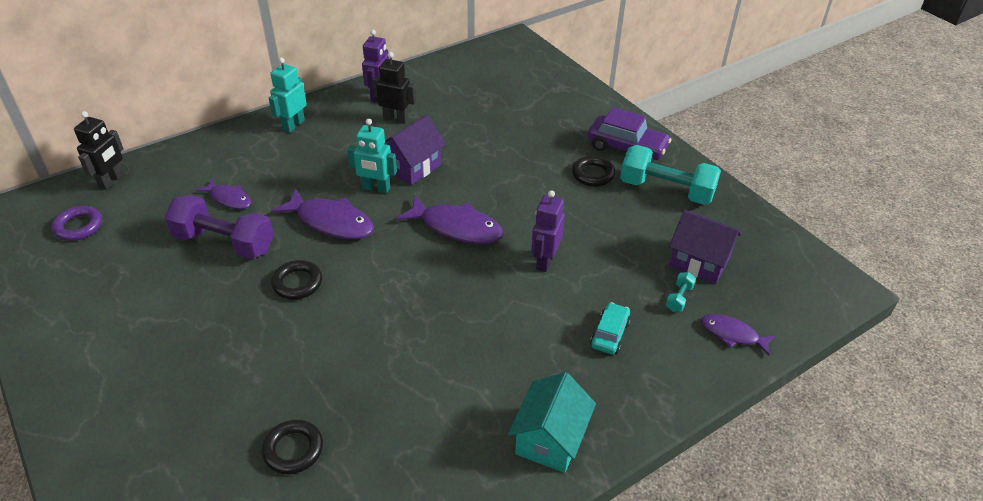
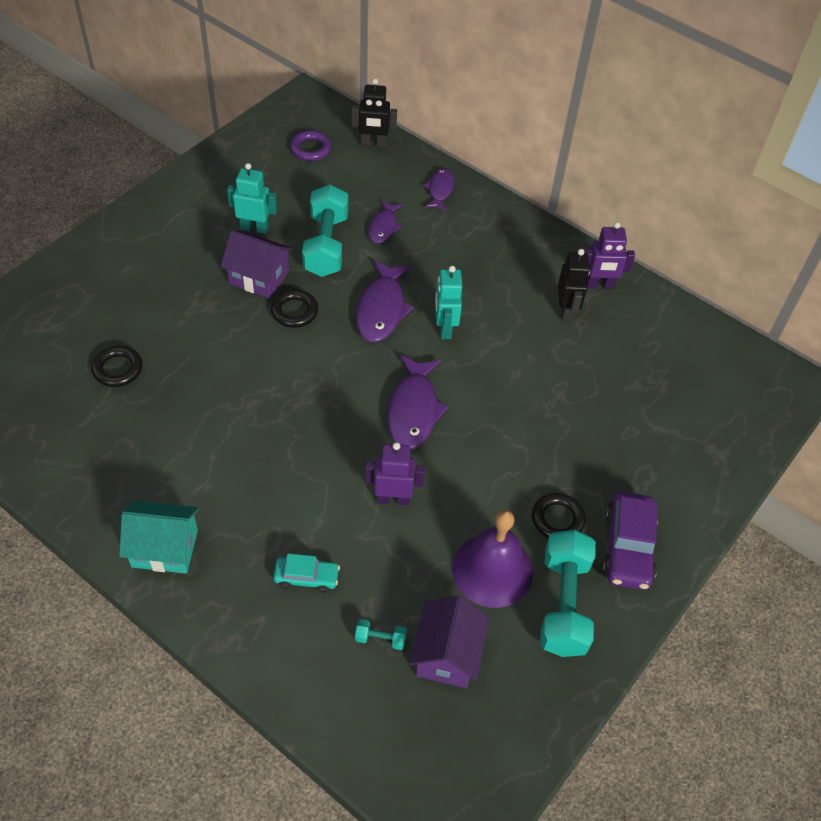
camera: 70 degrees right, 10 degrees up
purple dumbbell [164,195,274,259] -> turquoise dumbbell [302,184,348,277]
turquoise robot [269,58,307,133] -> turquoise robot moved to [227,163,277,234]
purple house [385,115,446,185] -> purple house moved to [221,230,293,299]
purple fish [701,314,776,355] -> purple fish moved to [423,168,454,211]
none -> purple bell [452,510,533,608]

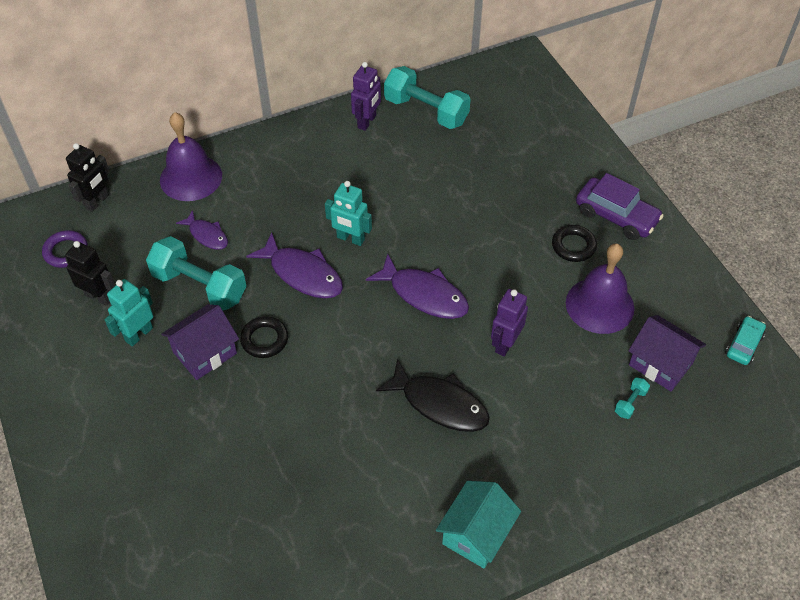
camera: 60 degrees left, 0 degrees up
black ring [92,346,142,387] -> none
turquoise car [273,553,340,593] -> turquoise car moved to [725,316,766,365]
purple fish [423,168,454,211] -> purple bell [160,112,222,201]
turquoise dumbbell [540,530,596,657] -> turquoise dumbbell moved to [384,66,471,129]
black robot [558,249,590,322] -> black robot moved to [65,241,116,306]
none -> black fish [376,359,490,432]

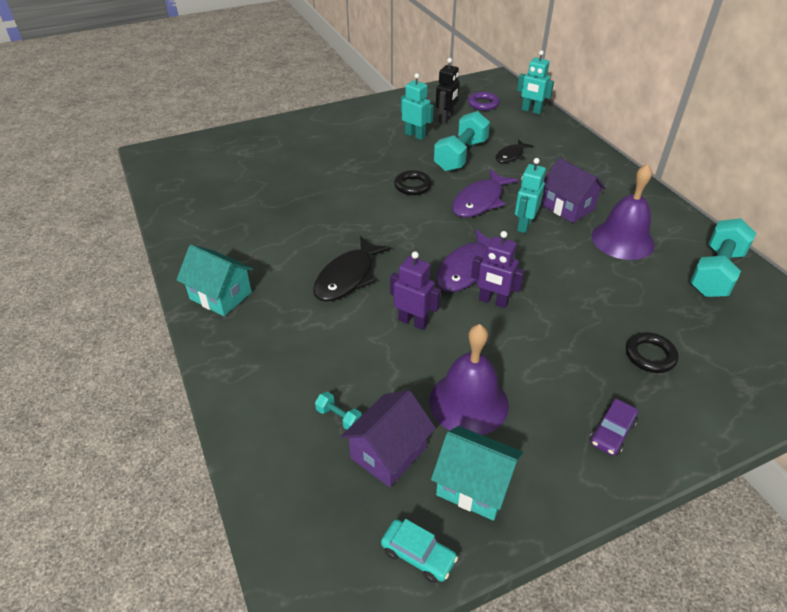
camera: 90 degrees right, 10 degrees down
black robot [66,143,110,212] -> turquoise robot [517,50,554,114]
purple bell [160,112,222,201] -> purple bell moved to [592,164,655,260]
purple house [161,304,239,380] -> purple house moved to [542,158,606,223]
purple fish [176,210,228,250] -> black fish [495,139,533,163]
purple robot [351,62,381,131] -> purple robot moved to [471,231,525,308]
black ring [552,225,597,262] -> black ring moved to [626,332,678,373]
purple car [576,173,663,240] -> purple car [590,399,638,456], size x0.60
none -> turquoise house [431,426,523,521]

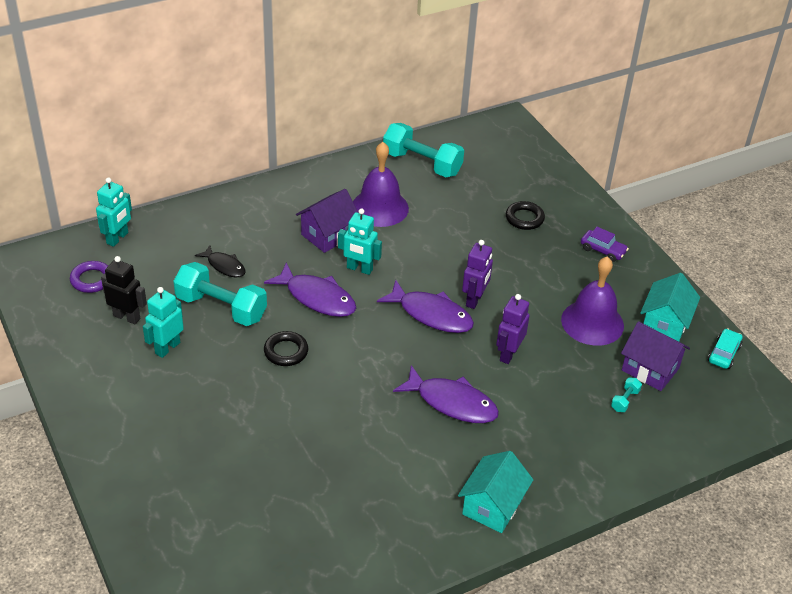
camera: 95 degrees left, 0 degrees up
black fish [313,236,391,302] -> purple fish [393,365,499,423]

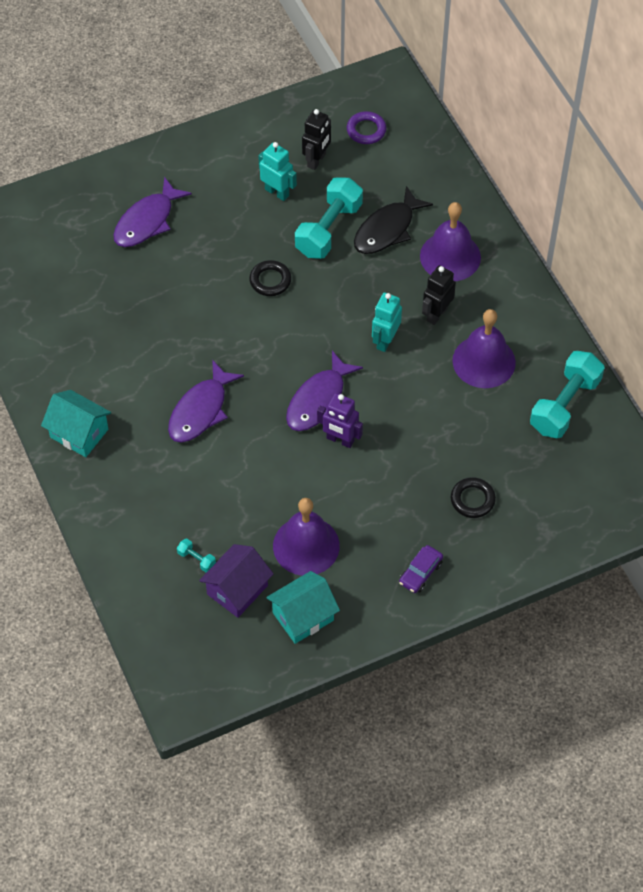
camera: 95 degrees right, 15 degrees up
turquoise robot [96,177,132,247] -> none
black fish [195,245,245,277] -> black fish [354,186,433,254], size x1.68
purple fish [264,263,356,317] -> purple fish moved to [113,177,192,247]
purple house [296,189,358,253] -> black robot [422,265,456,325]
purple robot [496,294,530,364] -> none
turquoise house [640,273,700,342] -> turquoise house turned 60 degrees counterclockwise [266,571,340,644]
turquoise car [708,328,743,369] -> none
none -> purple bell [420,202,481,281]

